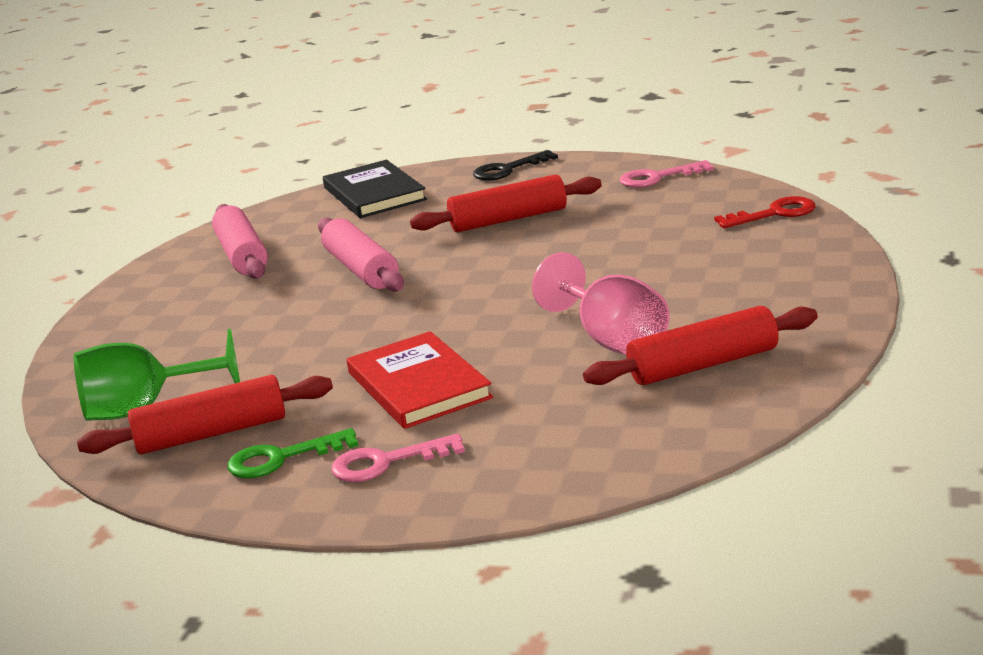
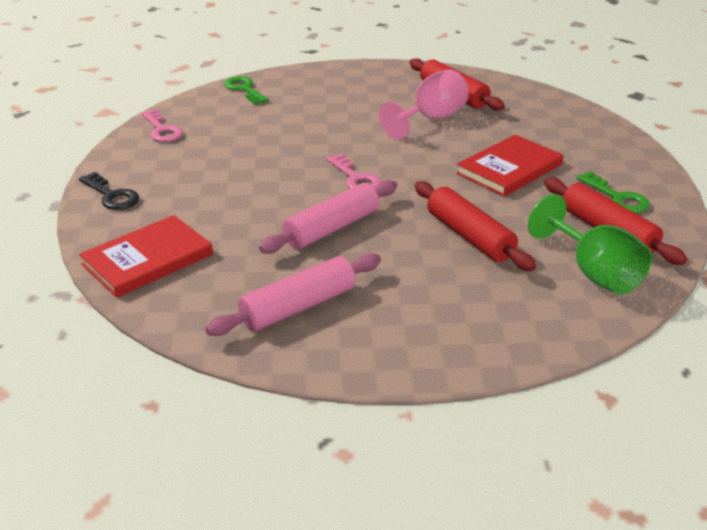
camera: 110 degrees left, 10 degrees up
black book [323,160,427,218] -> red book [79,215,213,298]
pink key [331,433,465,482] -> pink key moved to [326,153,382,189]
red rolling pin [410,174,602,232] -> red rolling pin moved to [415,181,536,271]
red key [714,196,815,228] -> green key [224,76,269,105]

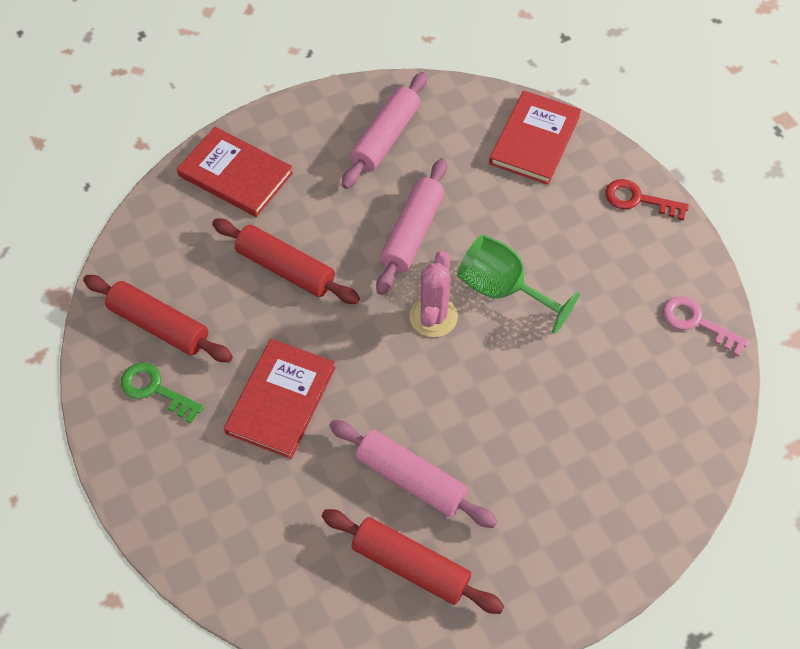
camera: 155 degrees right, 25 degrees up
black key [79,172,139,210] -> red key [605,179,689,221]
green key [224,76,269,105] -> none
pink key [326,153,382,189] -> pink cactus [410,251,458,337]
pink goblet [379,69,469,140] -> pink rolling pin [329,420,498,528]
green goblet [528,194,652,295] -> green goblet moved to [457,234,580,334]
none -> red book [177,127,293,217]

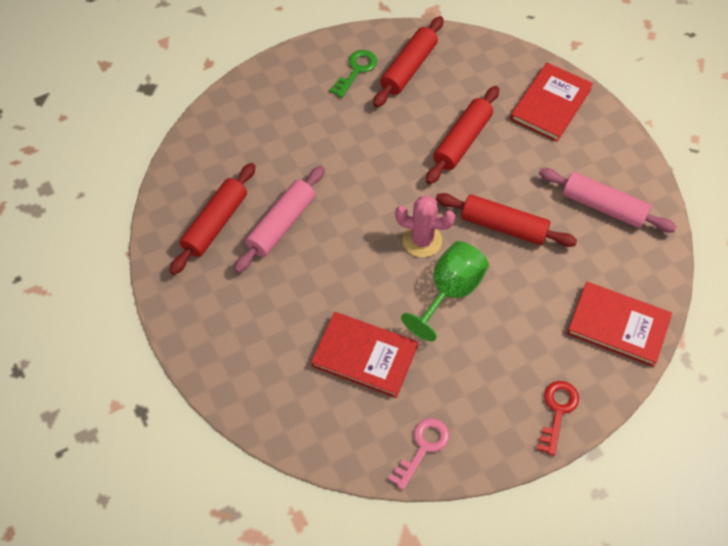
camera: 90 degrees right, 0 degrees up
red book [224,339,336,459] -> red book moved to [311,312,418,398]
pink rolling pin [376,158,447,295] -> red rolling pin [436,193,577,247]

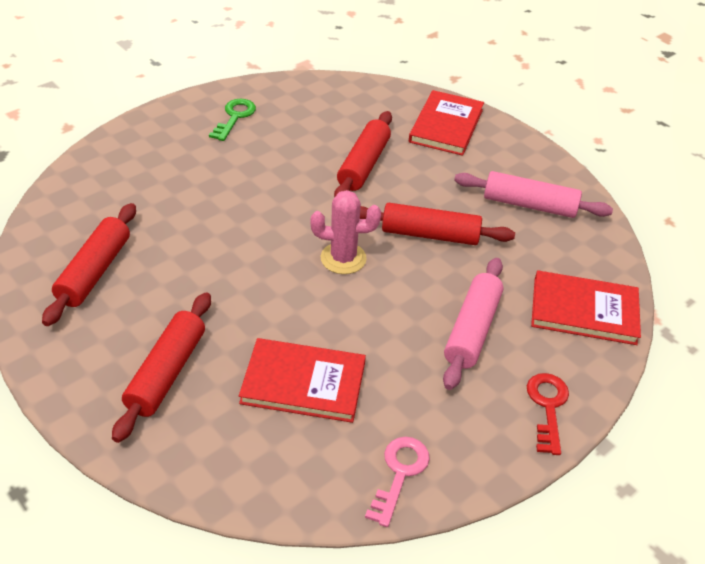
camera: 15 degrees left, 15 degrees down
pink rolling pin [234,166,325,273] -> pink rolling pin moved to [443,258,503,390]
red rolling pin [373,16,444,107] -> red rolling pin moved to [112,292,211,443]
green goblet [401,241,489,342] -> none

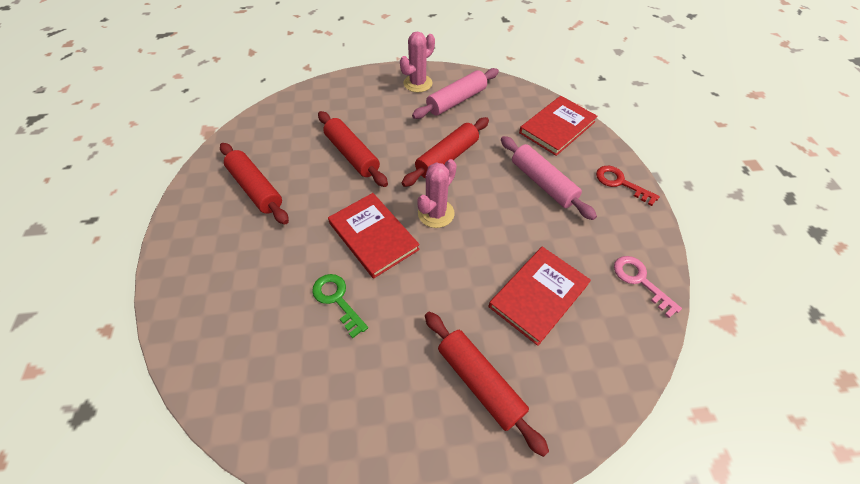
camera: 55 degrees left, 10 degrees up
red rolling pin [42,203,136,326] -> red rolling pin moved to [220,143,289,225]
green key [209,99,256,141] -> green key moved to [312,274,368,338]
red book [409,90,484,156] -> red book moved to [328,193,420,279]
none -> pink cactus [400,31,435,92]

